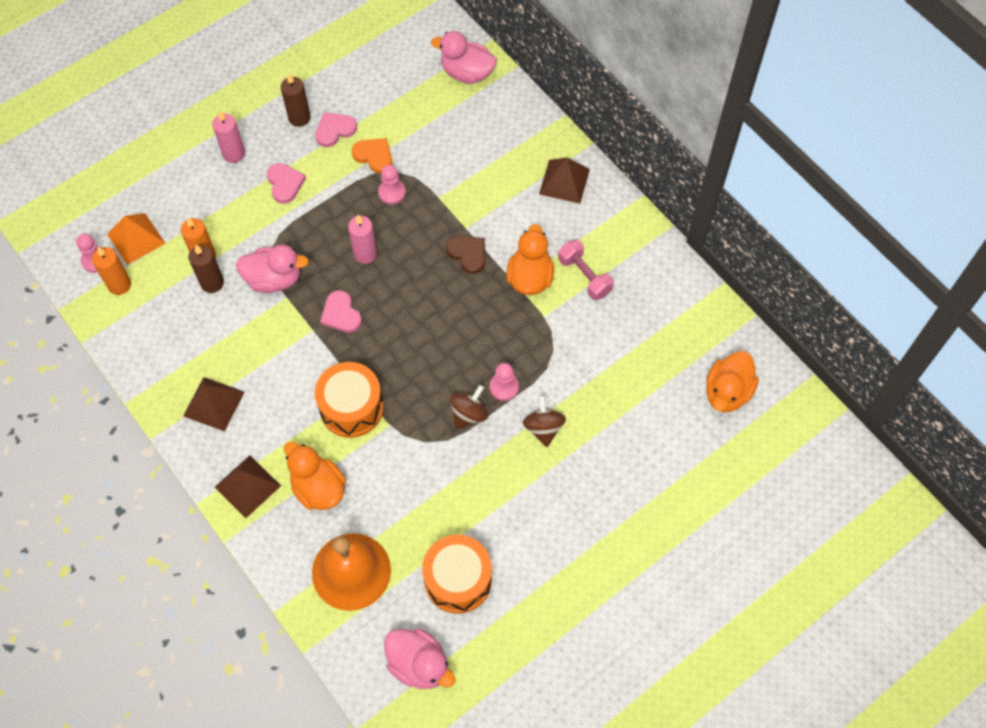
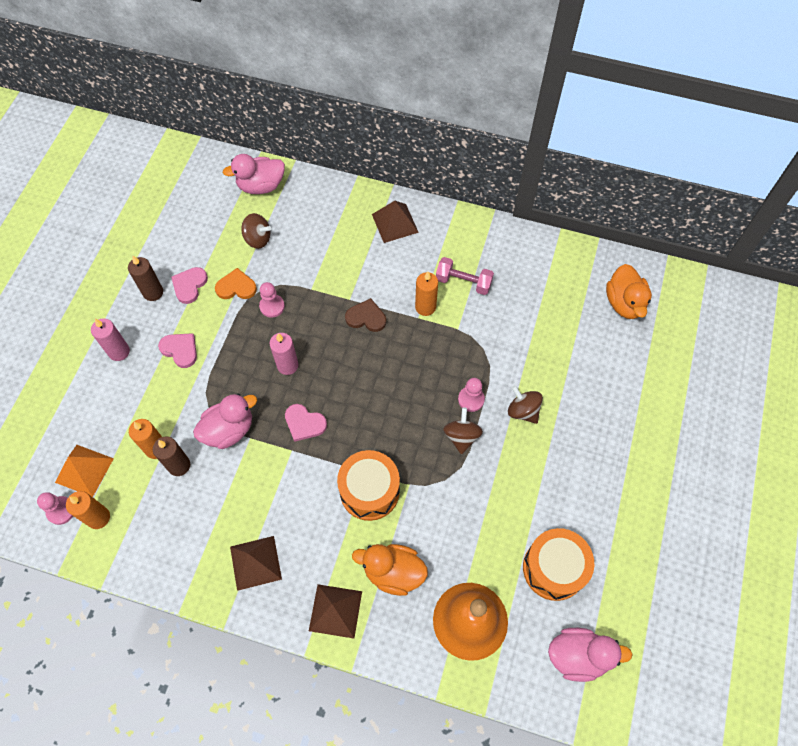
camera: 35 degrees left, 0 degrees up
orange duck [506,224,554,295] -> orange candle [415,271,438,316]
none -> brown spinning top [241,213,271,249]

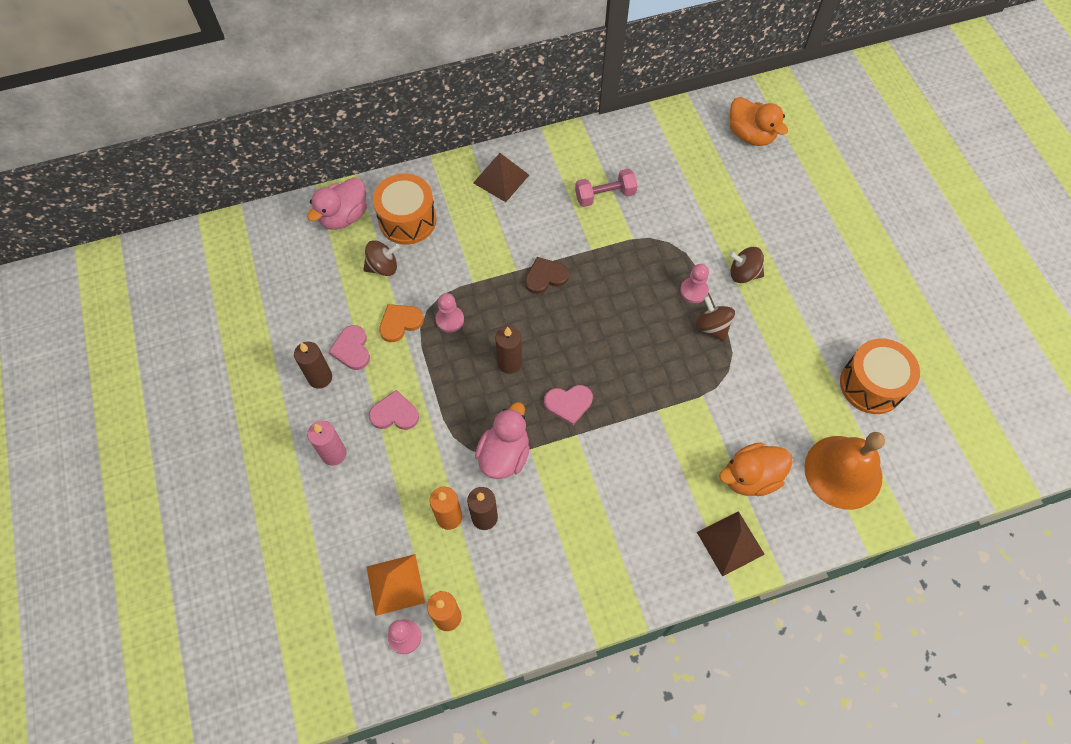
camera: 35 degrees left, 0 degrees up
brown pyramid [230,536,282,591] -> none
pink candle [269,333,299,375] -> brown candle [496,326,522,374]
orange drum [337,450,400,521] -> orange drum moved to [373,174,437,245]
orange candle [415,271,438,316] -> none
pink duck [548,628,633,682] -> none

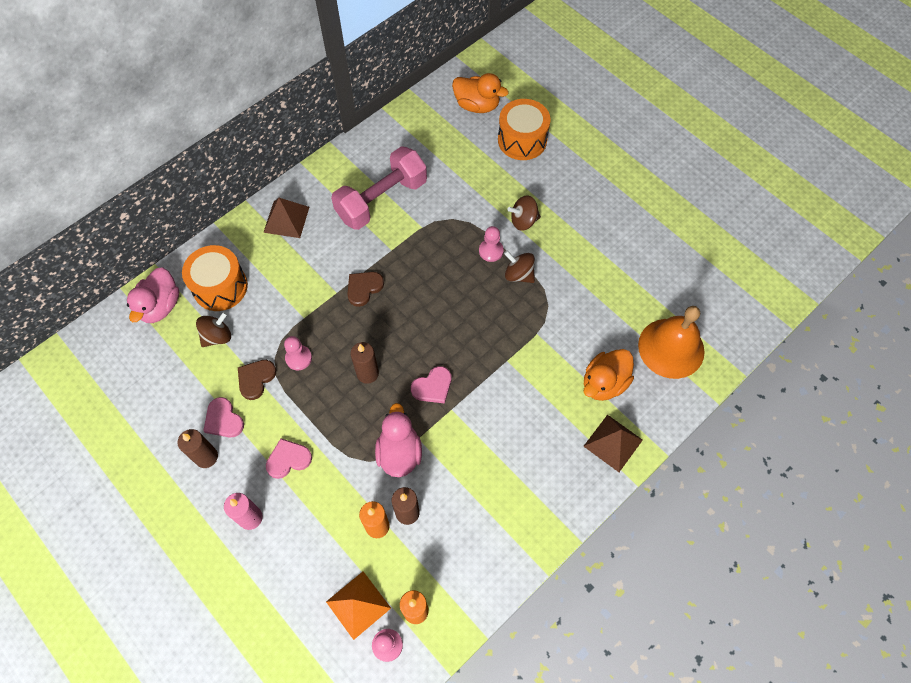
camera: 25 degrees left, 0 degrees up
orange heart [379,304,424,342] -> brown heart [238,360,276,400]
pink dumbbell [575,168,638,207] -> pink dumbbell [331,146,427,230], size x1.77
orange drum [840,338,920,414] -> orange drum moved to [498,99,551,160]

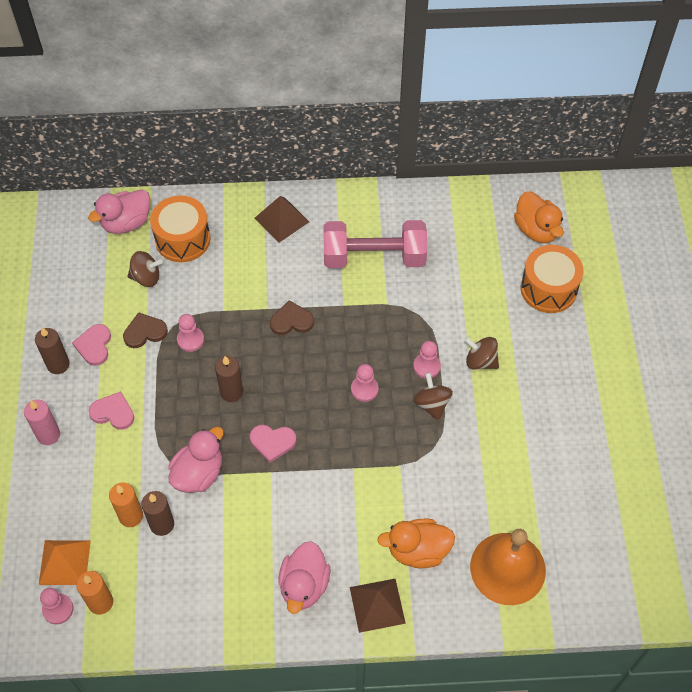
camera: 40 degrees right, 5 degrees down
none -> pink duck [279,541,330,614]
none -> pink pawn [351,364,379,402]

